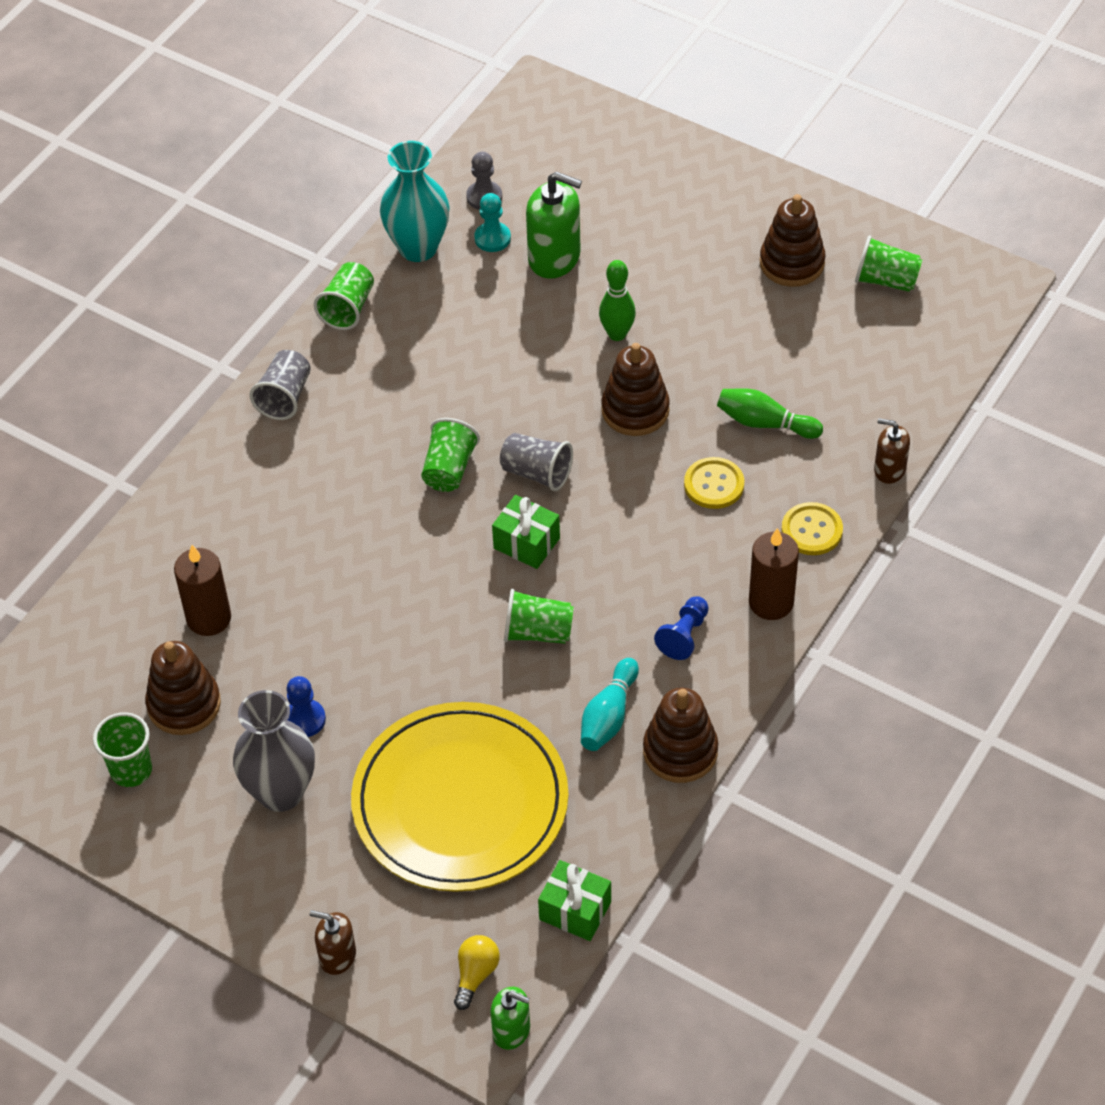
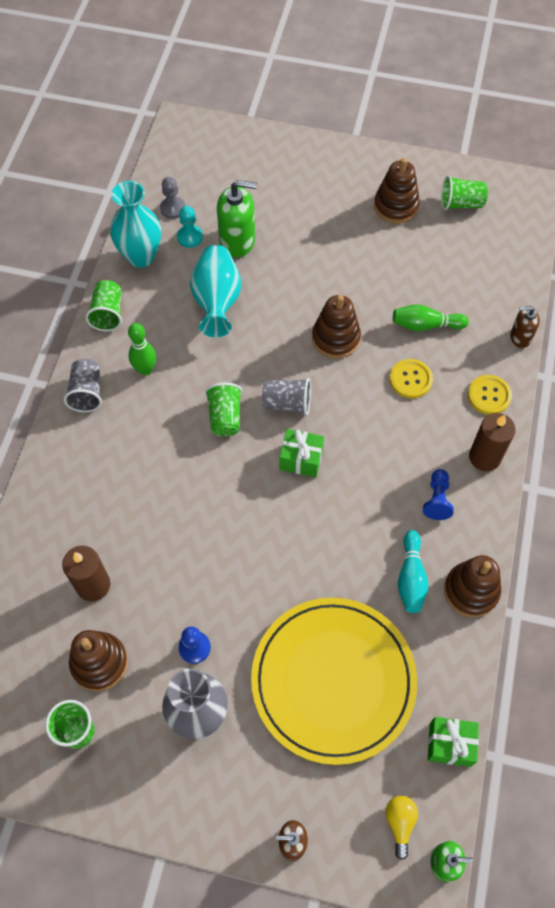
camera: 20 degrees left, 10 degrees up
green cup [504,589,574,644] -> none
green bowling pin [599,260,636,341] -> green bowling pin moved to [128,323,156,375]
none -> turquoise vase [190,245,241,337]

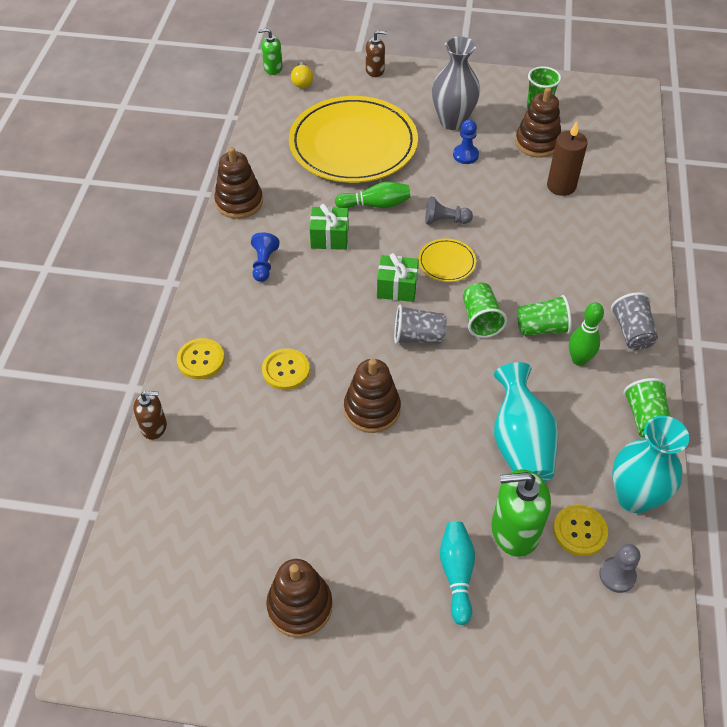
camera: 175 degrees right, 10 degrees down
turquoise pawn [177,206,203,248] -> yellow button [553,505,608,556]
green bowling pin [393,304,469,331] -> green bowling pin moved to [335,181,411,208]
turquoise bowling pin [398,530,429,613] -> turquoise bowling pin moved to [440,521,475,625]
green gift [428,717,479,767] -> green gift moved to [310,204,349,250]
green cup [441,176,488,210] -> green cup moved to [517,295,572,336]
brown candle [469,413,516,471] -> none
none -> yellow plate [418,239,476,282]
none -> grey pawn [425,196,473,225]

